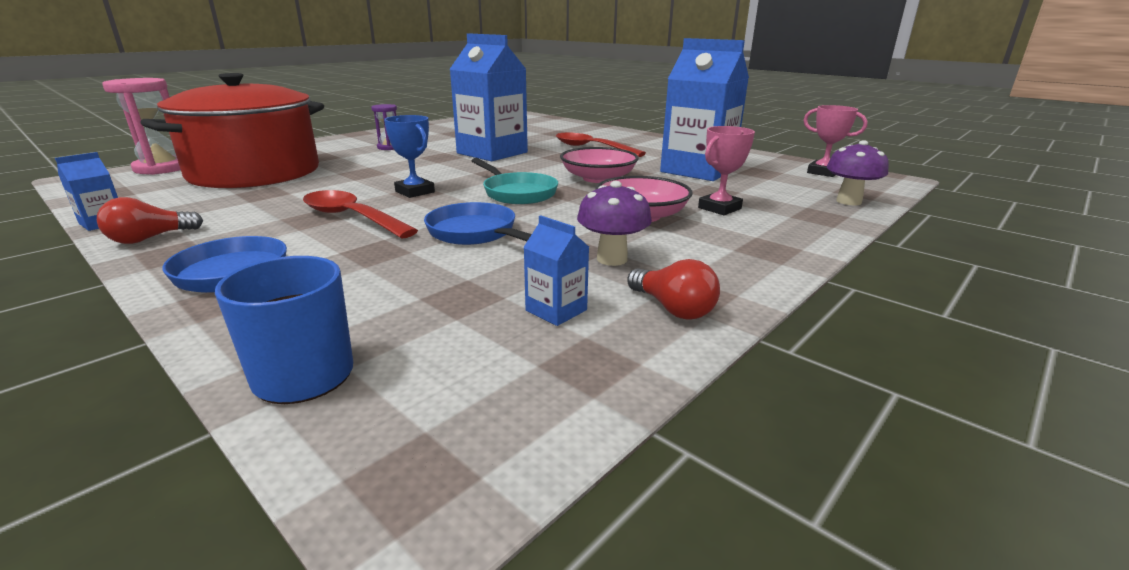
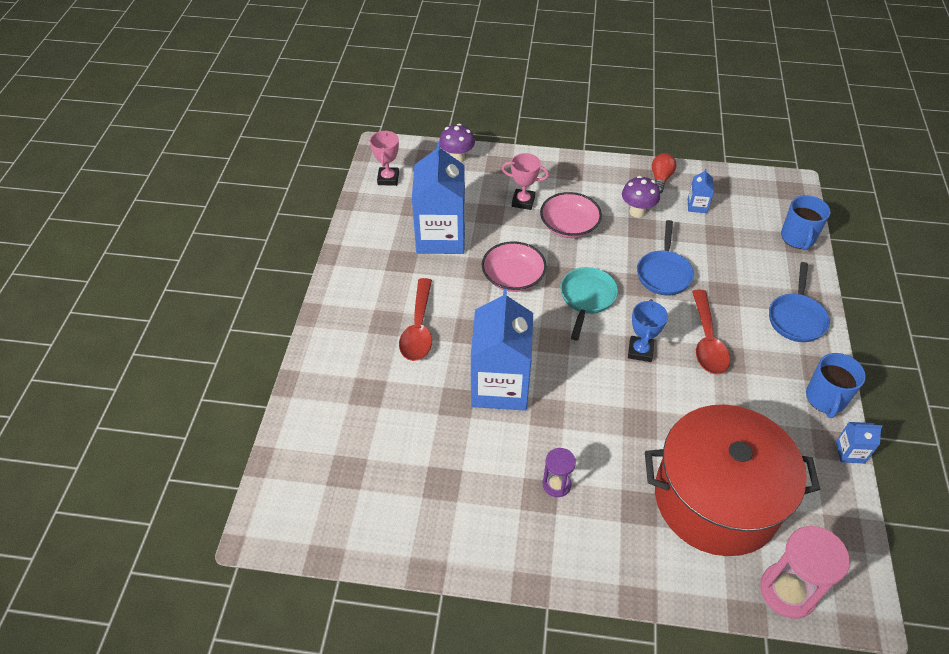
camera: 125 degrees left, 25 degrees up
red light bulb [97,197,203,244] -> blue mug [806,353,866,418]

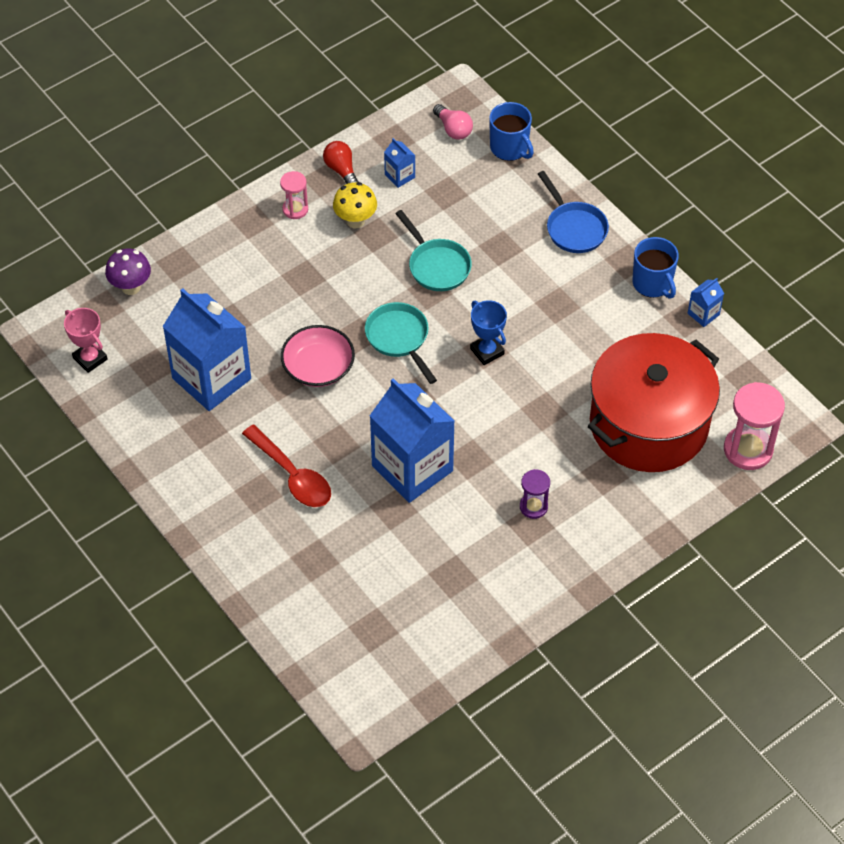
camera: 45 degrees left, 5 degrees up
pink trophy [502,153,549,210] -> none
pink bowl [540,192,602,238] -> none
purple mushroom [622,176,660,218] -> yellow mushroom [333,182,377,228]
blue pan [637,220,694,296] -> turquoise pan [395,210,472,291]
red spoon [692,290,730,375] -> none
none -> pink hourglass [280,171,308,219]
none -> pink light bulb [433,104,473,140]

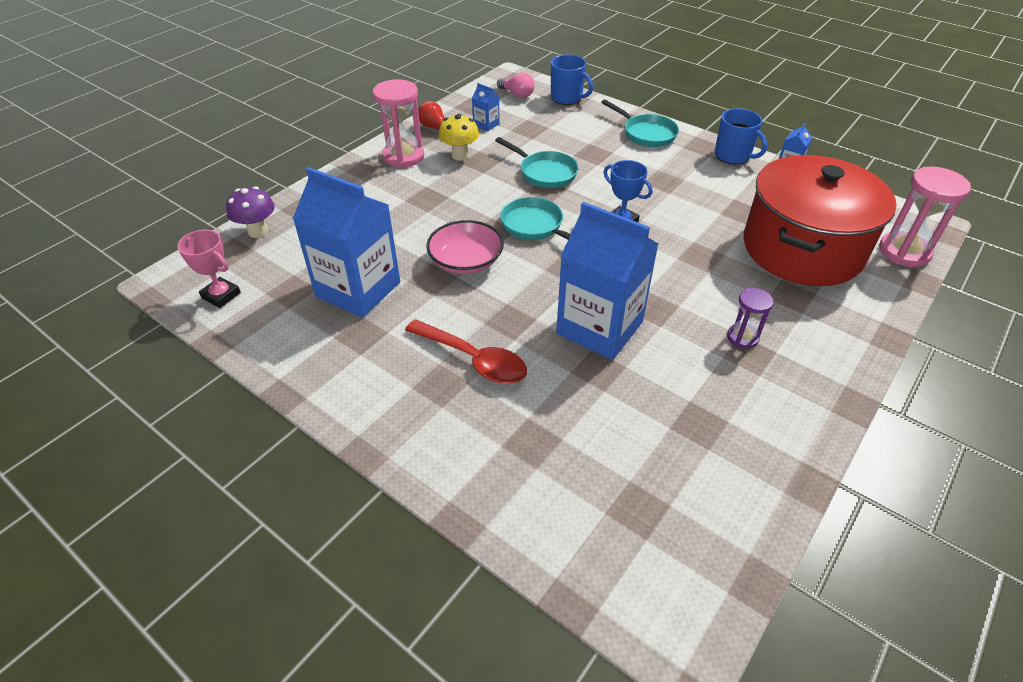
camera: 15 degrees left, 10 degrees down
pink hourglass [280,171,308,219] -> pink hourglass [373,79,424,168], size x1.77
blue pan [538,171,609,253] -> turquoise pan [601,99,679,147]

